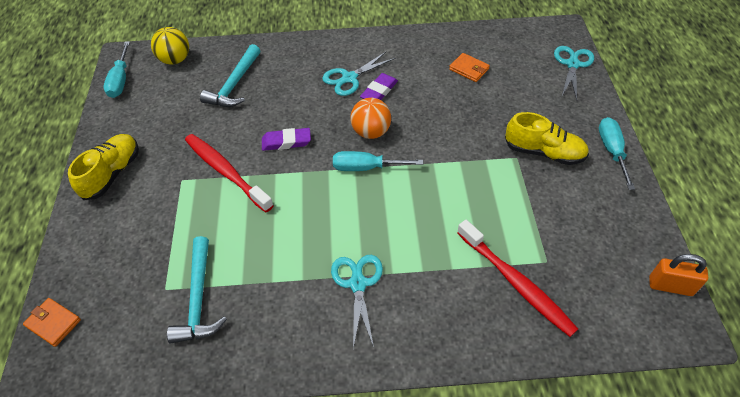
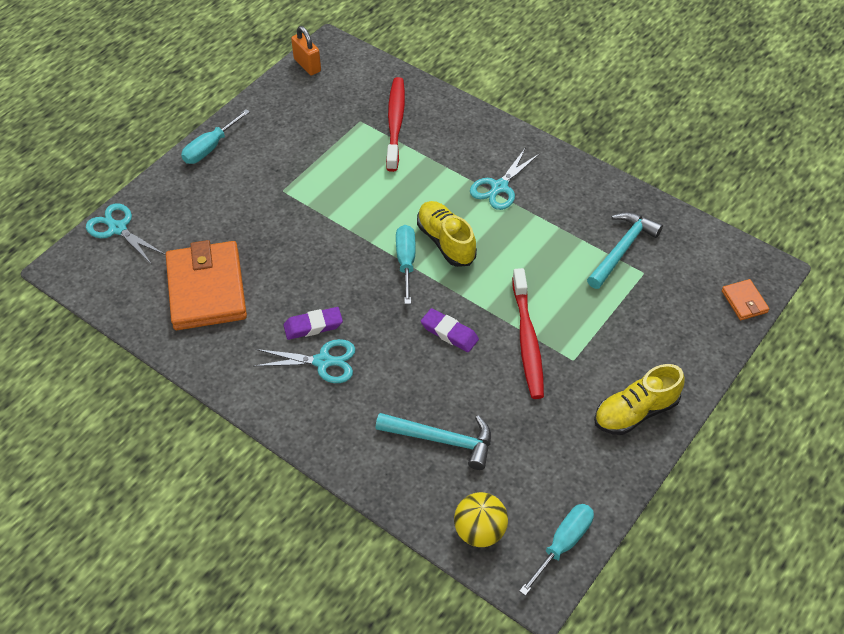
camera: 140 degrees left, 0 degrees up
turquoise hammer [200,44,261,107] -> turquoise hammer turned 45 degrees clockwise [376,413,491,470]
turquoise screwdriver [333,151,423,171] -> turquoise screwdriver turned 135 degrees counterclockwise [396,225,416,304]
orange ball [350,98,391,139] -> none
orange wallet [449,53,490,82] -> orange wallet [166,240,247,330], size x2.30
yellow shoe [505,112,589,165] -> yellow shoe moved to [417,201,477,267]
turquoise scissors [554,46,594,100] -> turquoise scissors turned 75 degrees clockwise [86,203,166,265]

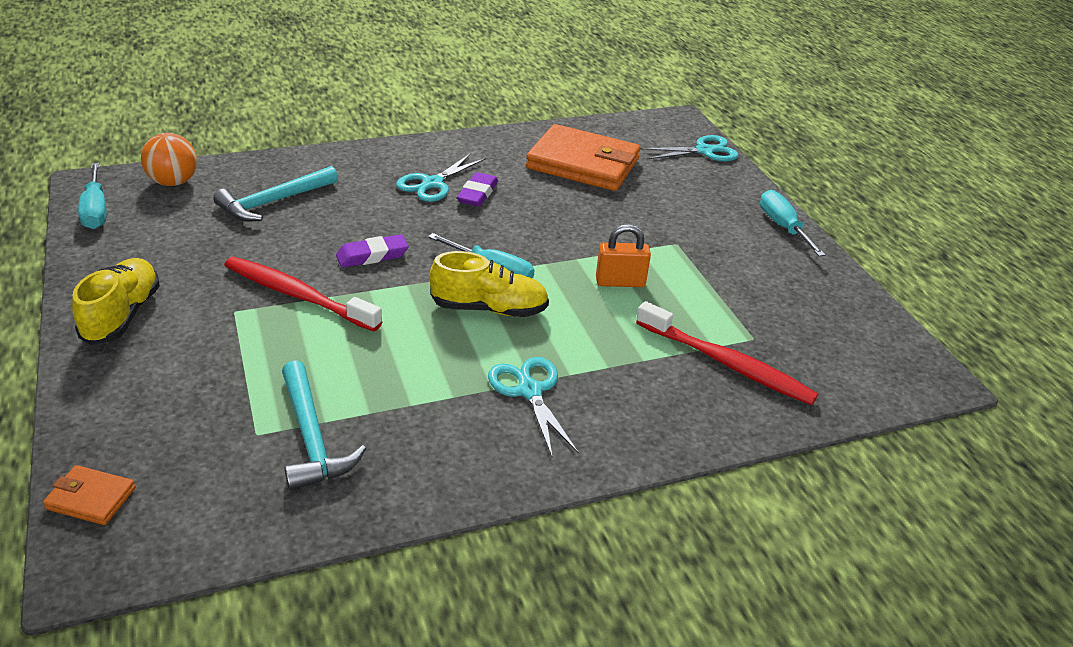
camera: 120 degrees right, 15 degrees down
orange padlock [291,26,321,75] -> orange padlock moved to [596,224,651,287]
yellow ball [454,492,508,547] -> orange ball [141,133,197,186]

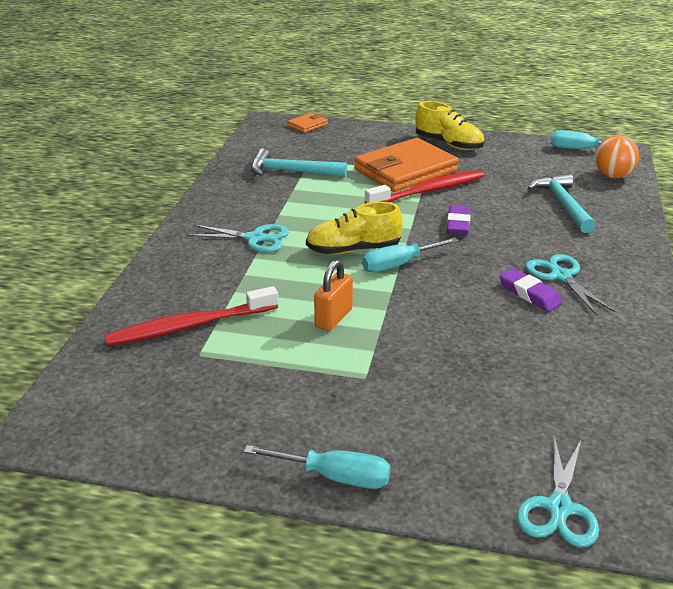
camera: 125 degrees right, 5 degrees down
yellow shoe [429,251,549,317] -> yellow shoe turned 45 degrees clockwise [306,202,403,254]
orange wallet [526,124,640,191] -> orange wallet moved to [354,138,459,192]

